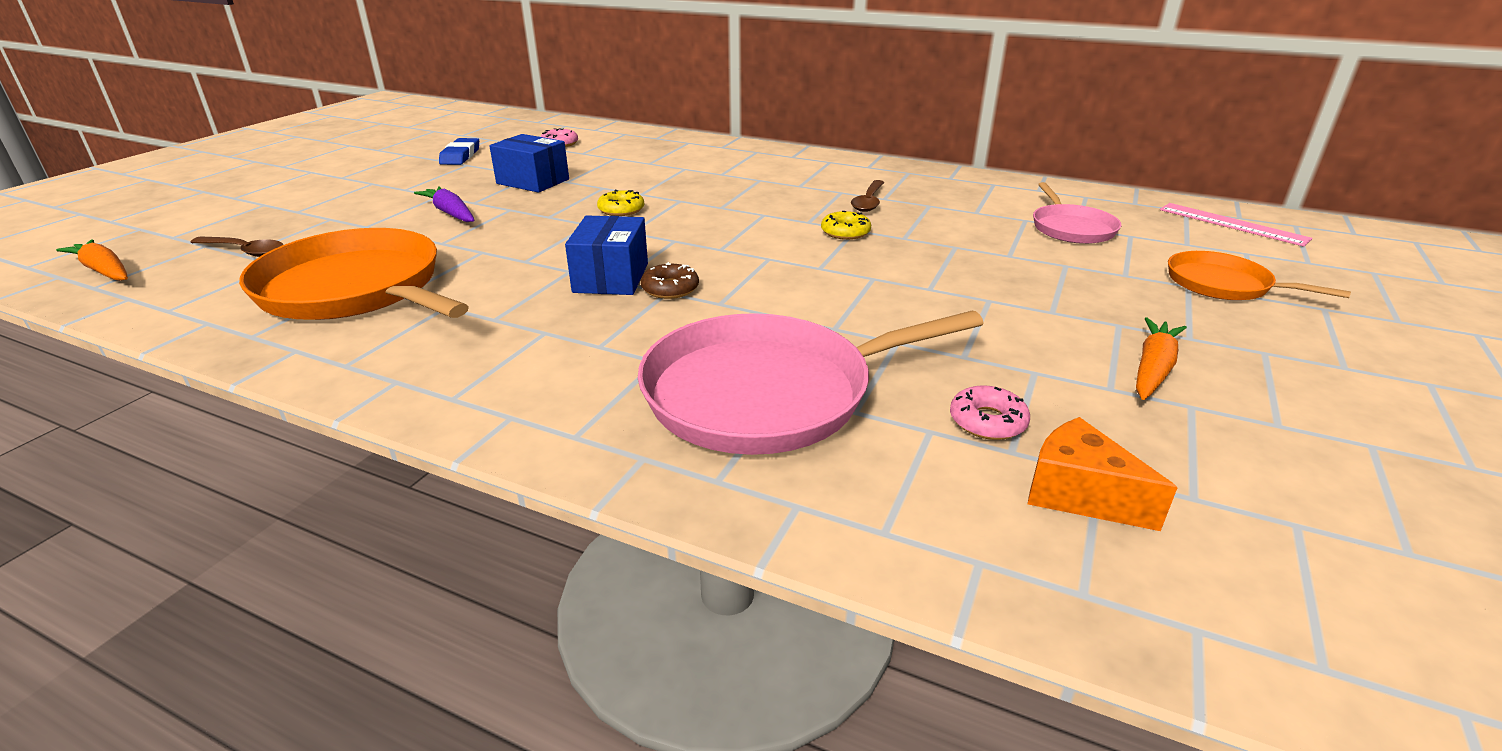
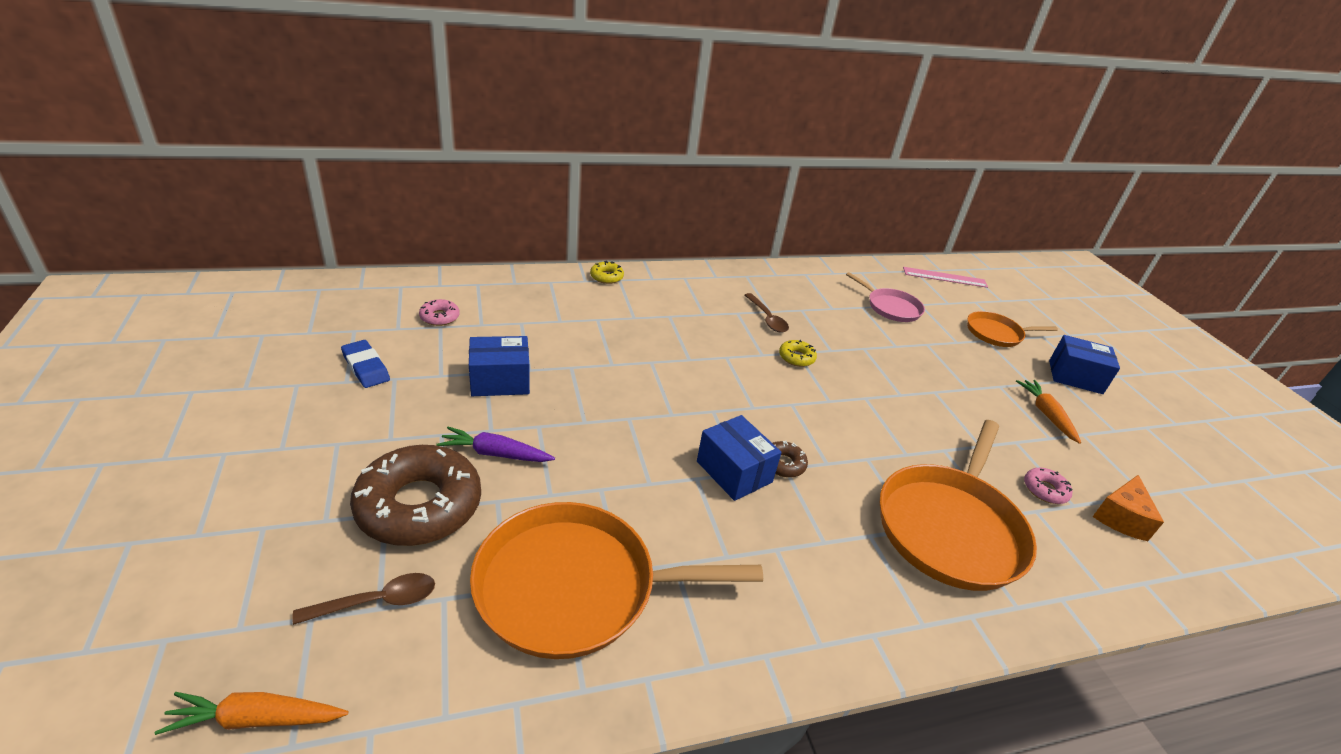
camera: 45 degrees left, 5 degrees up
yellow donut [597,189,644,216] -> yellow donut moved to [590,261,624,284]
pink pan [638,311,984,455] -> orange pan [880,420,1037,591]
orange cheese [1028,417,1178,531] -> orange cheese turned 60 degrees counterclockwise [1093,475,1164,541]
none -> brown donut [350,445,481,546]
none -> blue box [1049,335,1120,394]

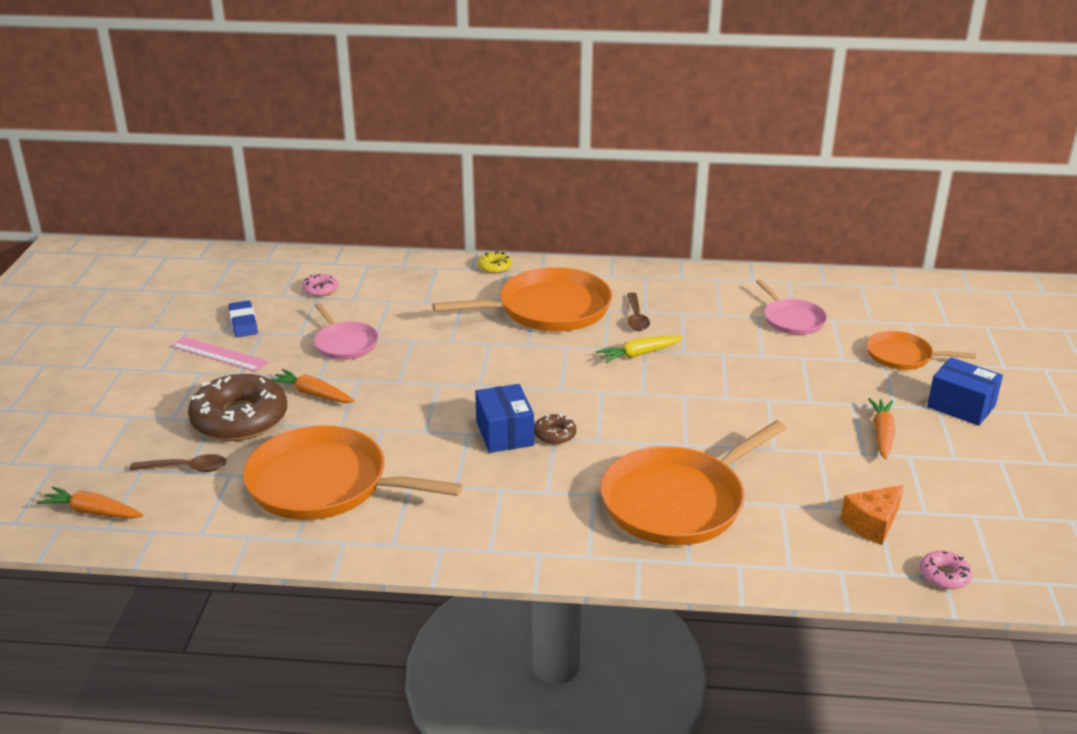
camera: 25 degrees right, 5 degrees down
purple carrot [437,427,555,462] -> orange carrot [271,369,354,403]
blue box [469,336,530,396] -> pink pan [314,303,379,360]
yellow donut [779,340,817,367] -> yellow carrot [596,336,683,363]
pink ruler [903,267,988,288] -> pink ruler moved to [171,337,269,372]
pink donut [1024,468,1072,504] -> pink donut moved to [920,551,972,589]
none -> orange pan [432,267,612,332]

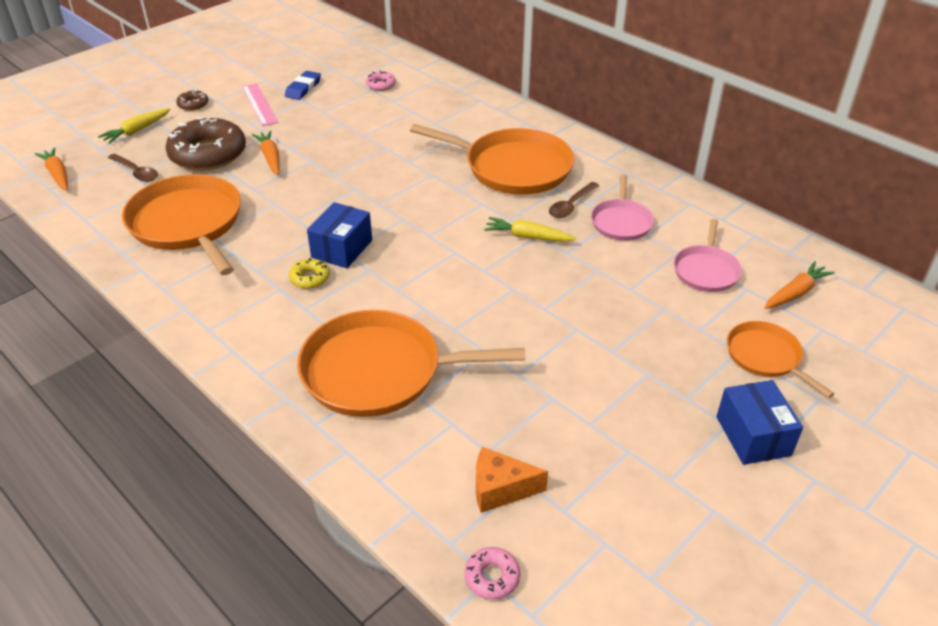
camera: 40 degrees right, 10 degrees up
pink pan [314,303,379,360] -> pink pan moved to [591,174,654,241]
yellow donut [478,251,512,274] -> yellow donut moved to [289,258,330,289]
brown donut [534,414,576,445] -> brown donut moved to [176,90,209,111]
orange carrot [868,398,895,460] -> orange carrot moved to [764,261,835,309]
none -> yellow carrot [98,108,171,144]

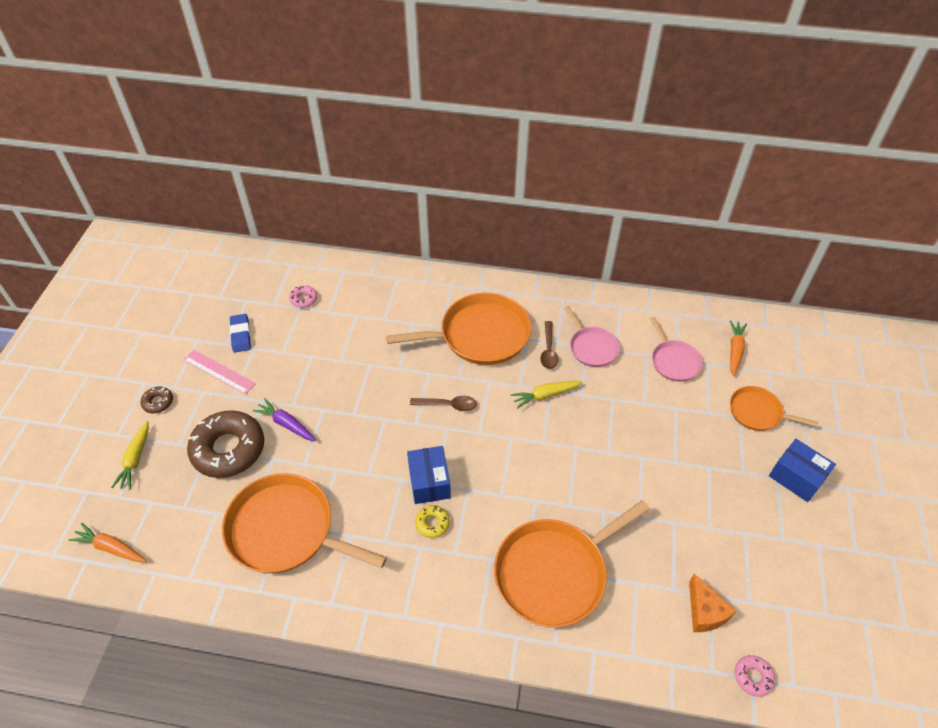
camera: 35 degrees left, 10 degrees up
brown spoon [108,154,158,182] -> brown spoon moved to [410,396,477,411]
orange carrot [252,131,280,175] -> purple carrot [252,398,316,441]
orange cheese [476,447,548,513] -> orange cheese turned 75 degrees counterclockwise [689,573,736,632]

